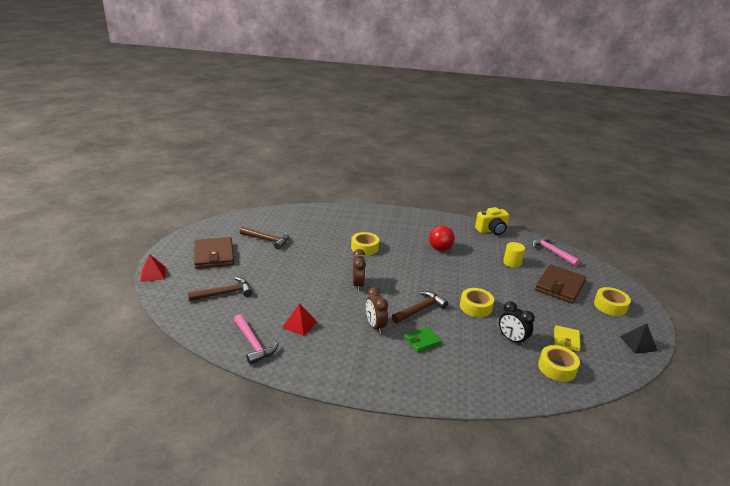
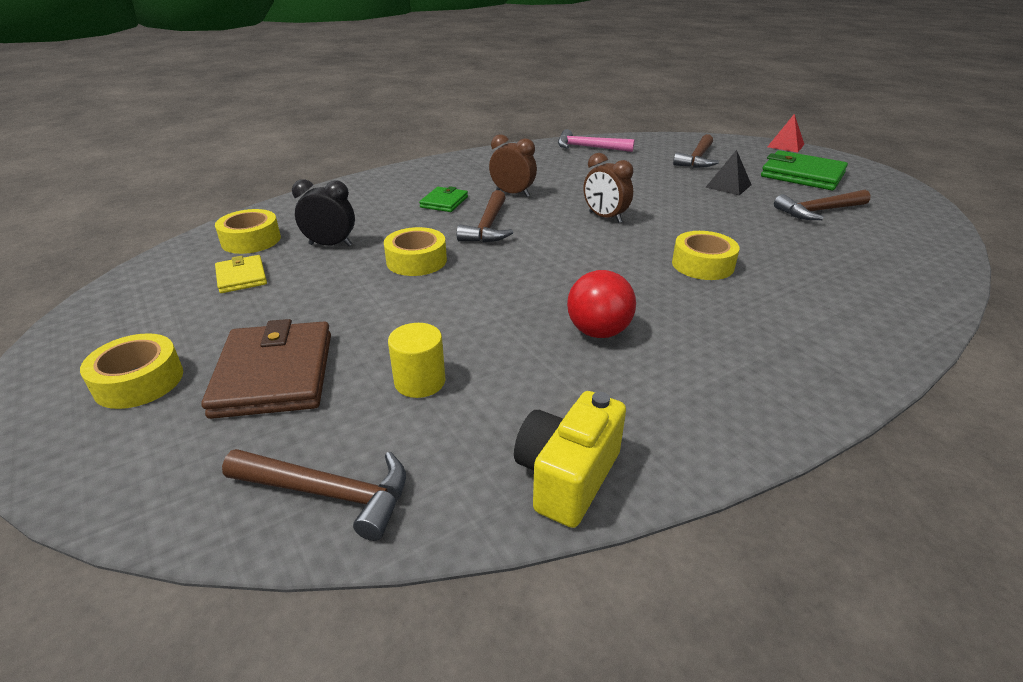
camera: 140 degrees right, 5 degrees up
brown wallet [194,237,234,269] -> green wallet [761,150,848,190]
red pyramid [282,303,317,336] -> none
pink hammer [532,235,580,266] -> brown hammer [222,449,406,541]
black pyramid [620,323,657,354] -> black pyramid moved to [705,150,751,195]

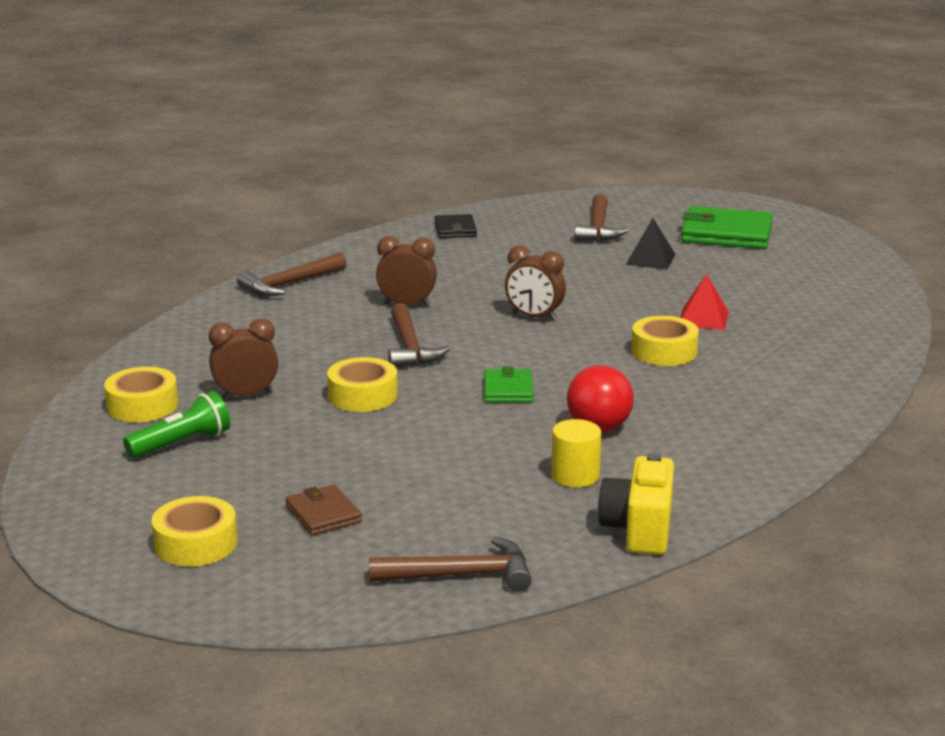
camera: 20 degrees left, 10 degrees down
brown wallet [201,319,331,419] -> brown wallet [285,485,362,536], size x0.55
yellow wallet [215,255,267,293] -> green flashlight [123,391,230,458]
black clock [292,179,355,246] -> brown clock [209,319,278,399]
yellow cylinder [388,323,445,398] -> yellow cylinder moved to [551,419,601,487]
green wallet [419,186,468,212] -> green wallet moved to [484,367,533,402]
pink hammer [558,129,634,152] -> black wallet [435,214,477,238]
red pyramid [767,114,804,152] -> red pyramid moved to [680,274,729,330]
brown hammer [774,190,871,220] -> brown hammer moved to [237,252,347,296]

